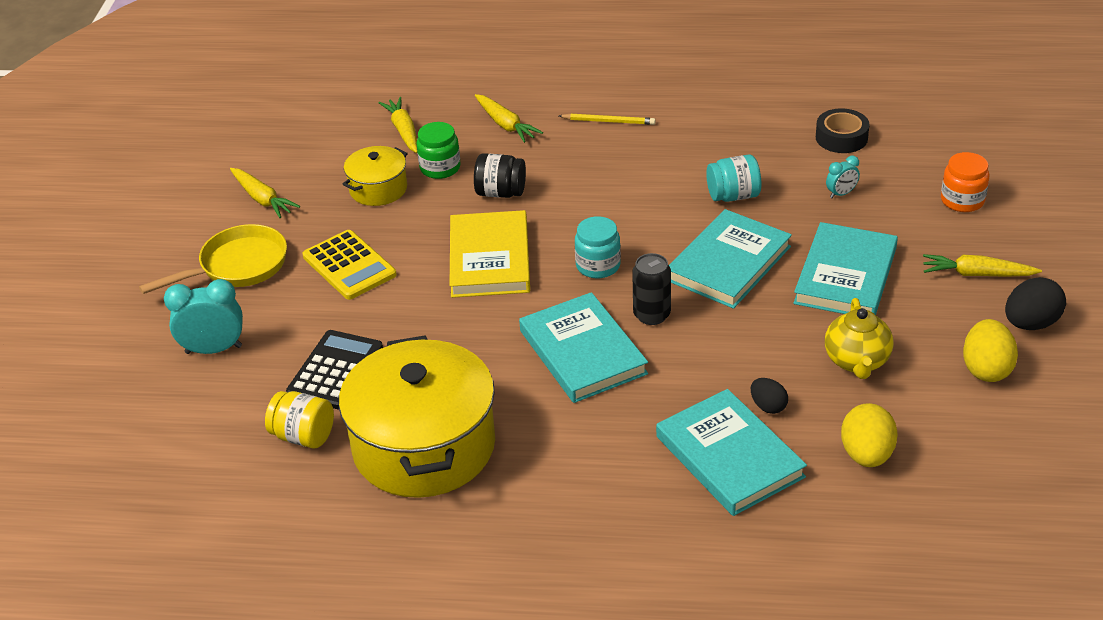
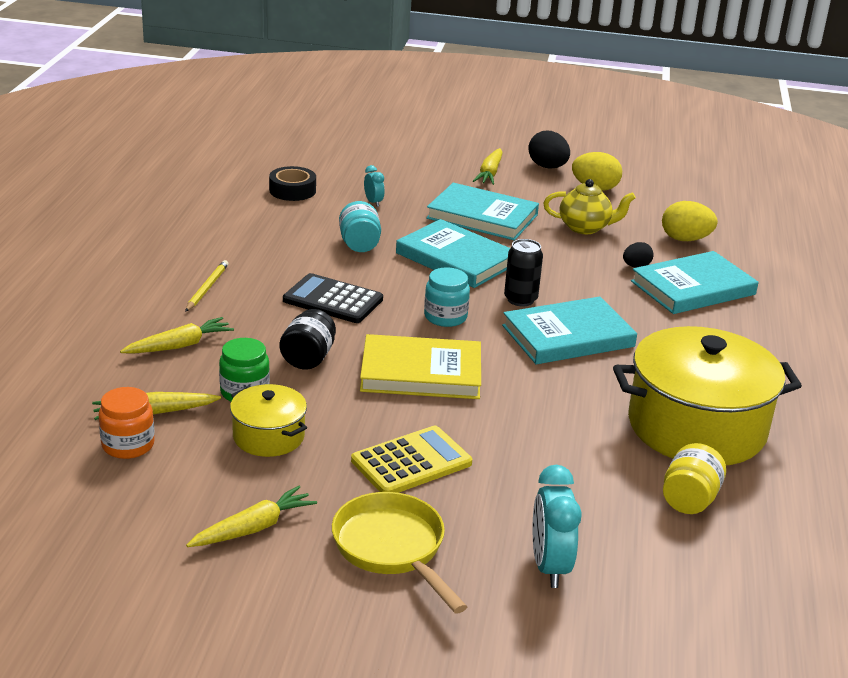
camera: 90 degrees left, 10 degrees down
black calculator [286,330,383,409] -> black calculator moved to [283,273,383,323]
orange jar [941,152,990,212] -> orange jar moved to [99,387,155,459]

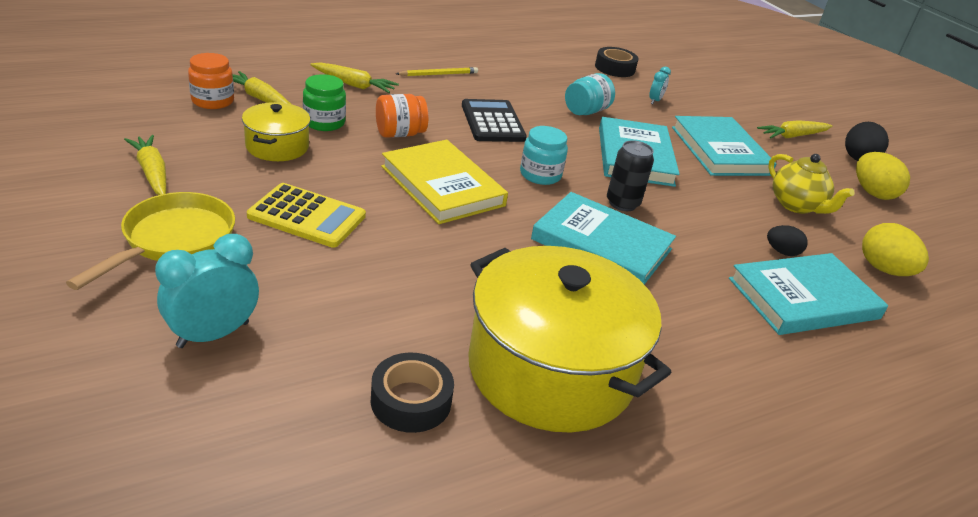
camera: 50 degrees right, 5 degrees up
yellow carrot [186,486,317,547] -> yellow carrot turned 135 degrees counterclockwise [124,135,166,195]
black jar [279,309,336,370] -> orange jar [376,94,428,138]
turquoise book [631,251,759,314] -> turquoise book turned 45 degrees counterclockwise [729,253,888,335]
yellow jar [663,443,726,514] -> black tape [371,352,454,433]

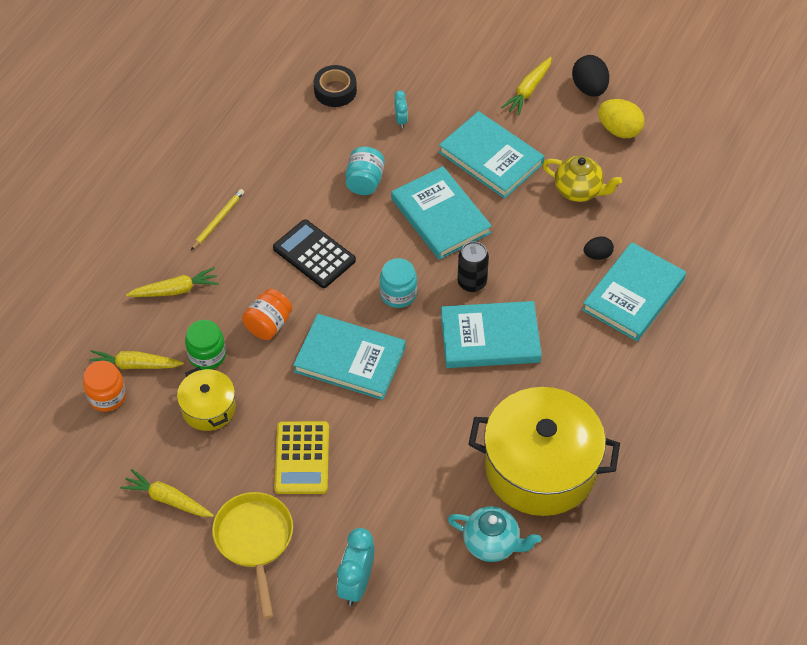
camera: 30 degrees left, 20 degrees up
yellow calculator [247,183,366,248] -> yellow calculator turned 105 degrees clockwise [274,421,329,494]
black tape [371,352,454,433] -> turquoise teapot [448,506,541,562]
yellow book [381,140,508,224] -> turquoise book [293,314,406,400]
yellow egg [862,223,929,276] -> none

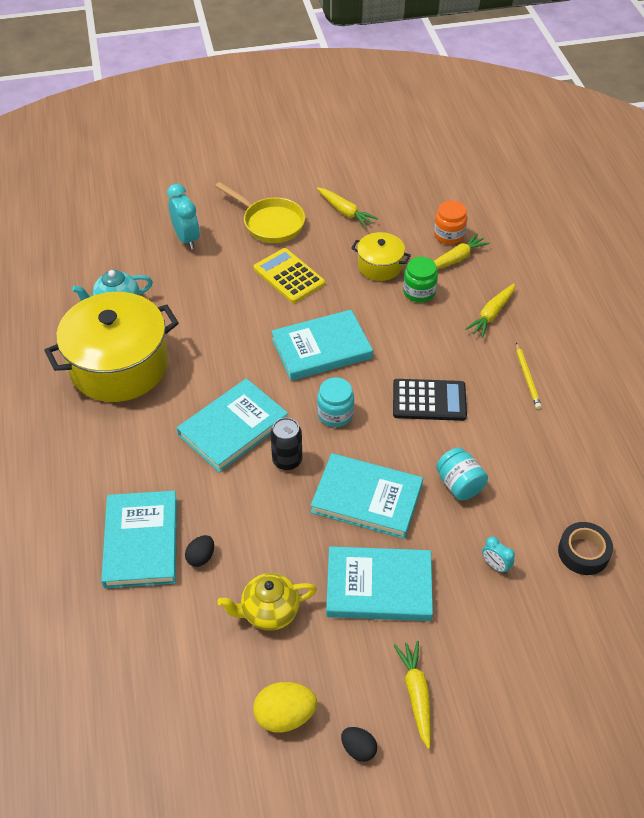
camera: 140 degrees right, 5 degrees down
yellow carrot [120,469,214,517] -> yellow carrot turned 60 degrees clockwise [317,188,378,228]
orange jar [242,289,292,340] -> none
black egg [572,55,609,97] -> black egg [341,727,377,762], size x0.60

